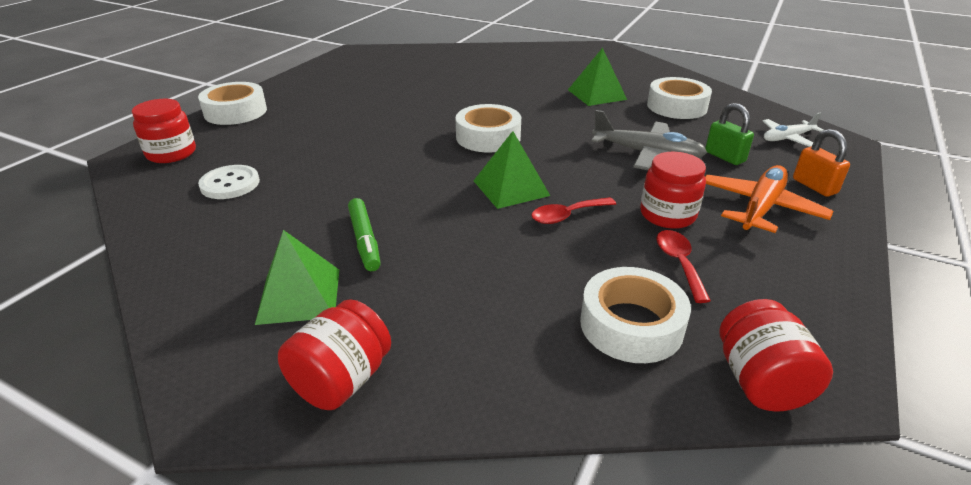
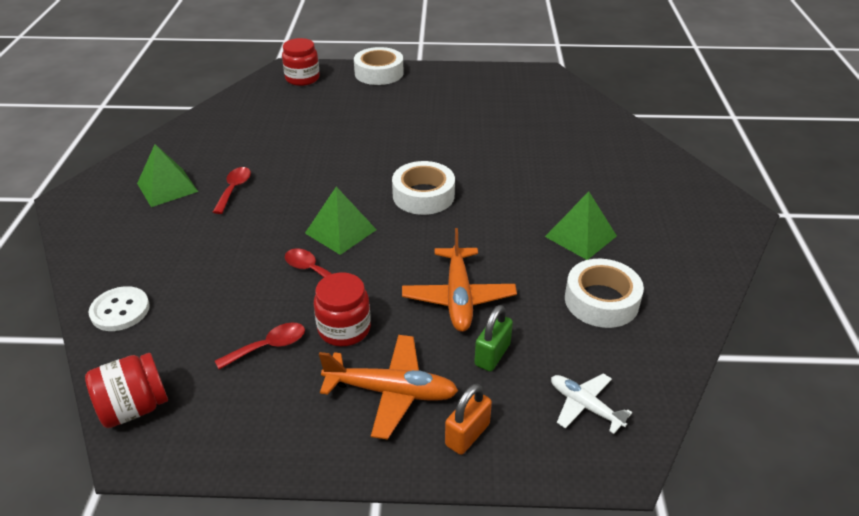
camera: 65 degrees right, 5 degrees up
white button [198,165,260,199] -> white button moved to [89,286,150,331]
red jar [278,299,391,410] -> none
green marker [348,198,380,271] -> red spoon [213,167,251,214]
white tape [580,267,691,363] -> none
grey plane [592,110,707,170] -> orange plane [402,228,517,332]

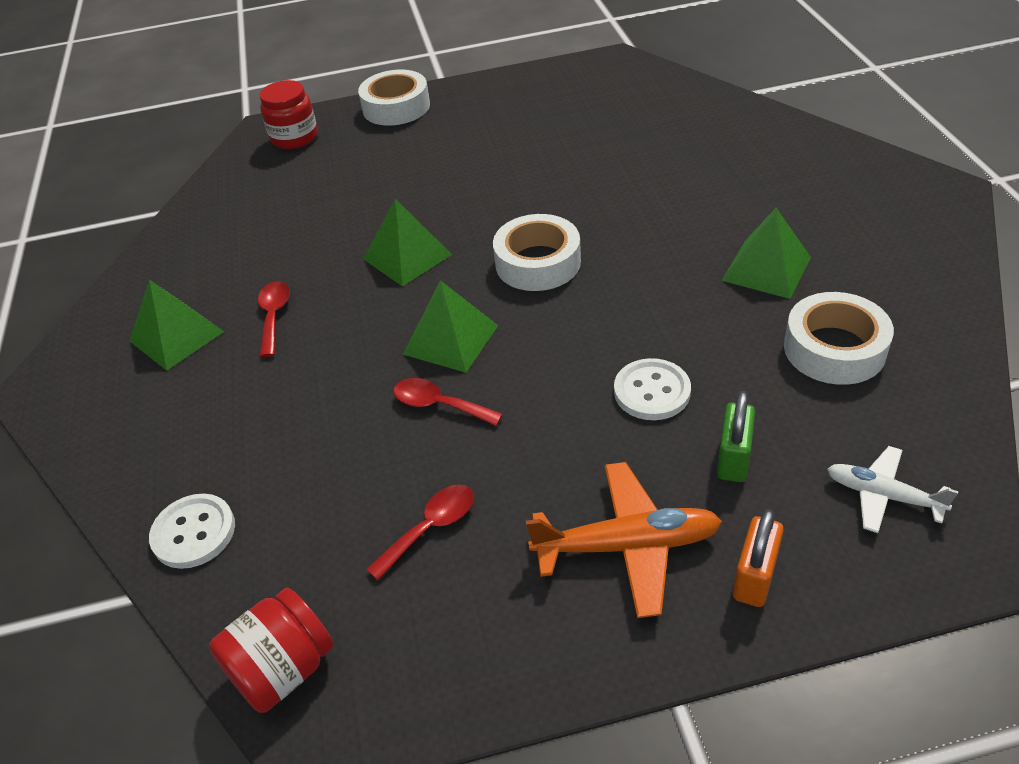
camera: 10 degrees left, 5 degrees up
red jar [314,273,371,346] -> none
orange plane [402,228,517,332] -> white button [614,358,691,420]
none -> green pyramid [363,199,452,286]

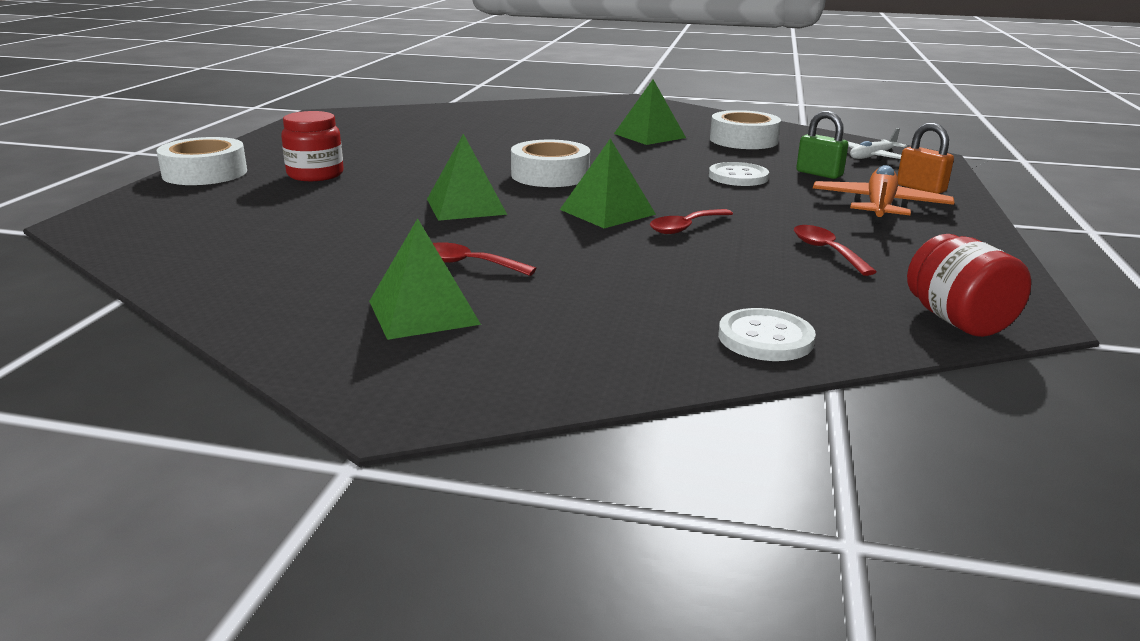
camera: 70 degrees left, 20 degrees down
red jar [260,80,318,149] -> red jar moved to [281,111,344,181]

